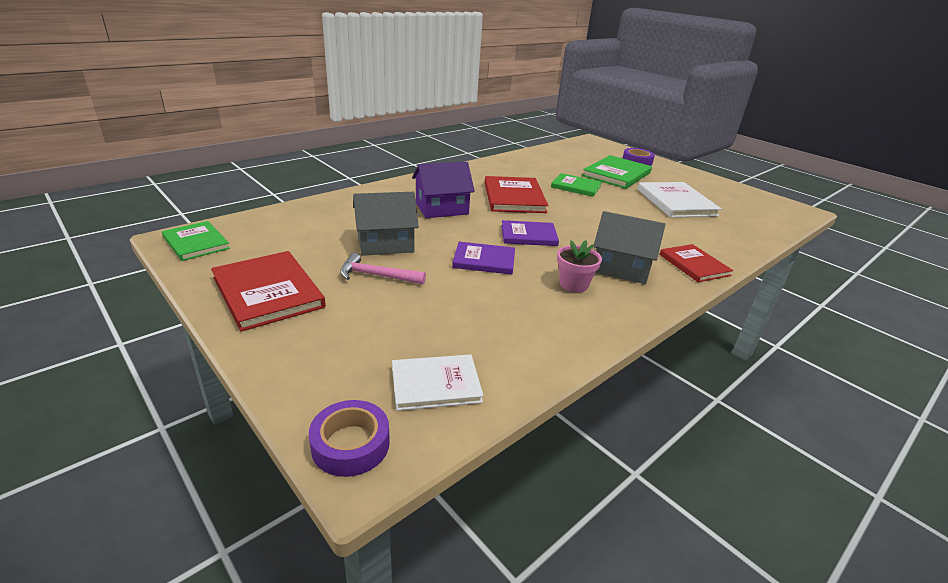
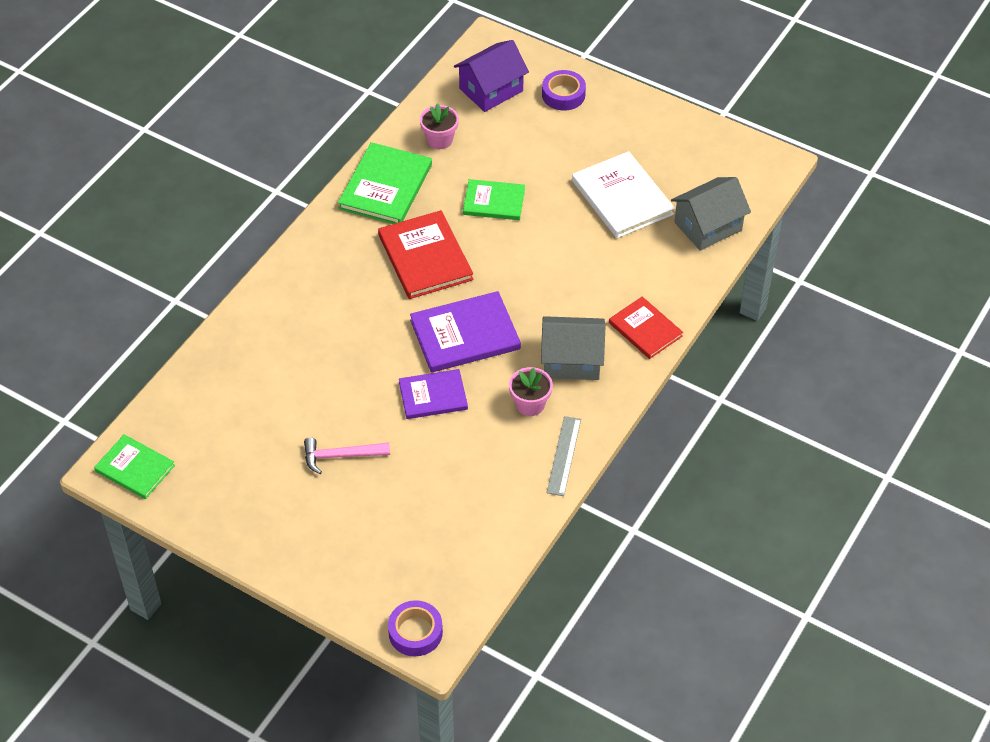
camera: 15 degrees left, 20 degrees up
red book [211,251,326,332] -> none
grey house [353,192,419,256] -> grey house moved to [671,177,751,251]
white book [392,354,484,411] -> none
purple house [412,162,475,218] -> purple house moved to [454,40,529,112]
purple book [501,220,559,246] -> purple book [410,291,521,373], size x1.55
green book [582,155,652,189] -> green book moved to [338,142,432,224]
none -> pink flower pot [420,103,459,149]
none -> grey ruler [547,416,581,496]

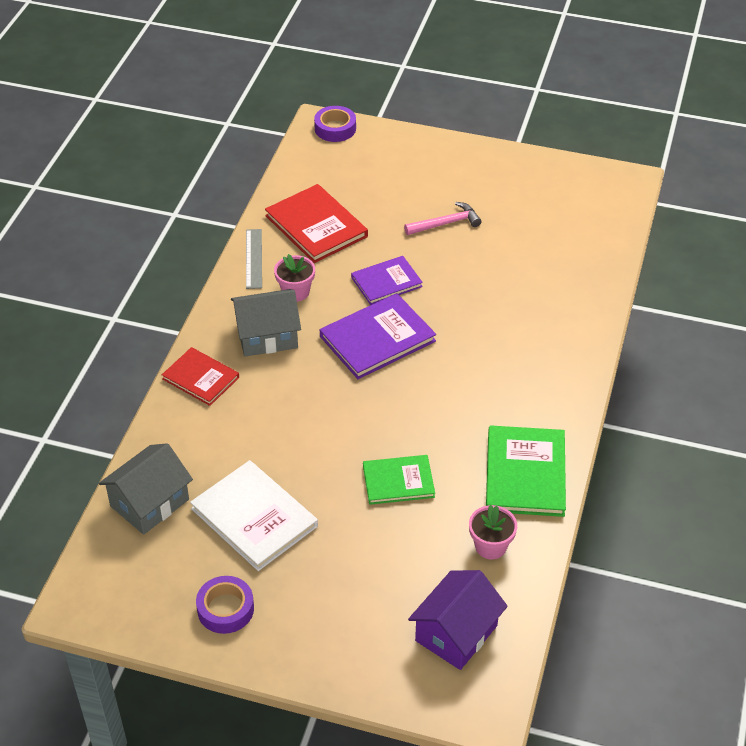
camera: 165 degrees right, 5 degrees down
green book [94,434,175,499] -> none
red book [378,210,474,299] -> red book moved to [265,184,368,263]
purple tape [542,70,586,110] -> purple tape moved to [196,576,254,634]

